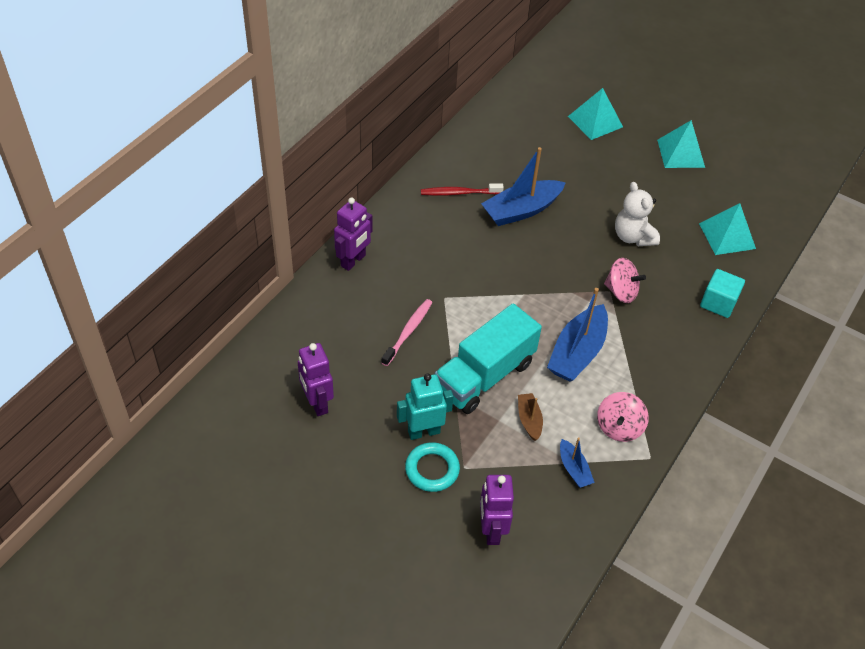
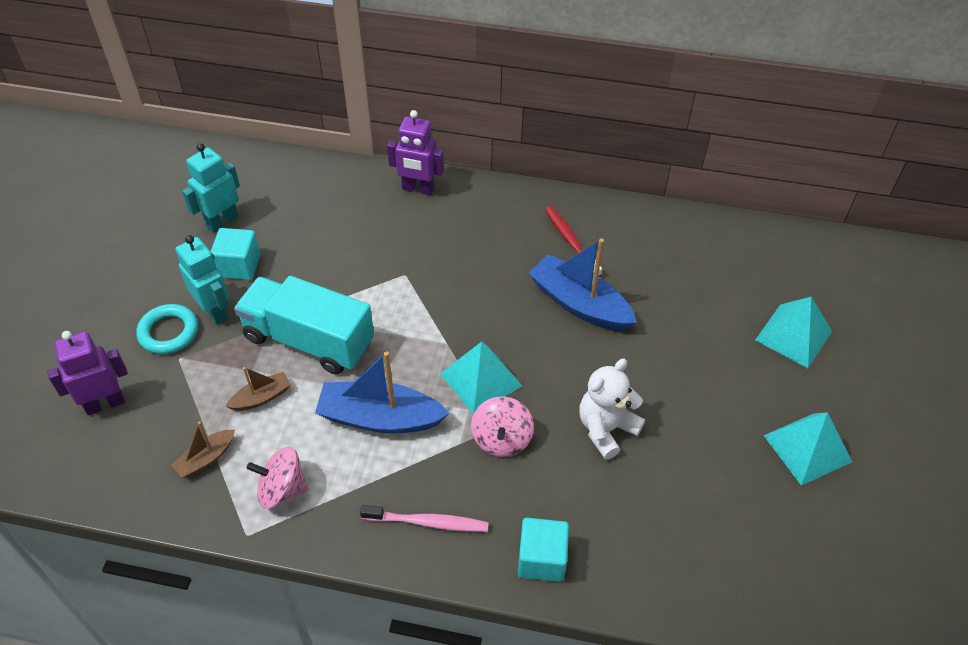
camera: 70 degrees right, 0 degrees up
purple robot [298,343,334,416] -> turquoise robot [182,143,240,233]
pink toothbrush [381,299,432,366] -> pink toothbrush moved to [360,505,489,532]
blue boat [560,438,595,488] -> brown boat [171,421,235,478]
turquoise pyramid [699,203,756,255] -> turquoise pyramid moved to [440,342,522,415]
none -> turquoise cube [211,228,261,280]

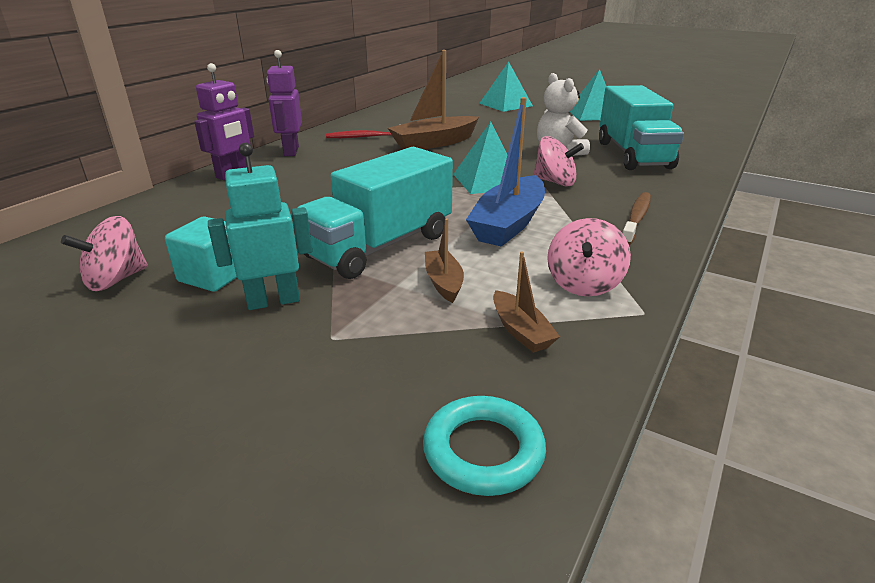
camera: 70 degrees left, 20 degrees down
purple robot [47,331,128,415] -> purple robot moved to [267,50,302,156]
turquoise ring [136,304,198,354] -> turquoise ring moved to [423,396,546,496]
turquoise robot [182,143,240,233] -> pink spinning top [61,216,148,291]
pink toothbrush [360,505,489,532] -> brown toothbrush [623,192,651,245]
turquoise cube [518,518,569,582] -> none
blue boat [528,238,637,331] -> brown boat [388,50,479,149]
none -> turquoise truck [599,85,684,170]

